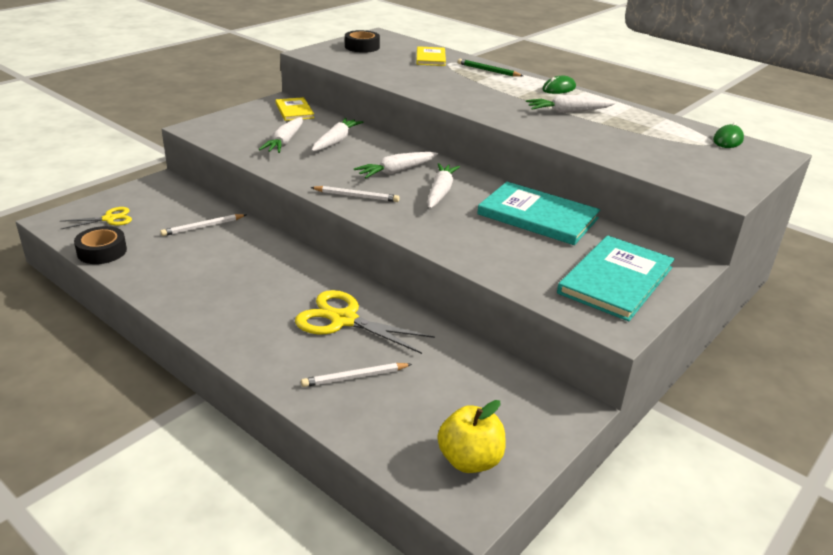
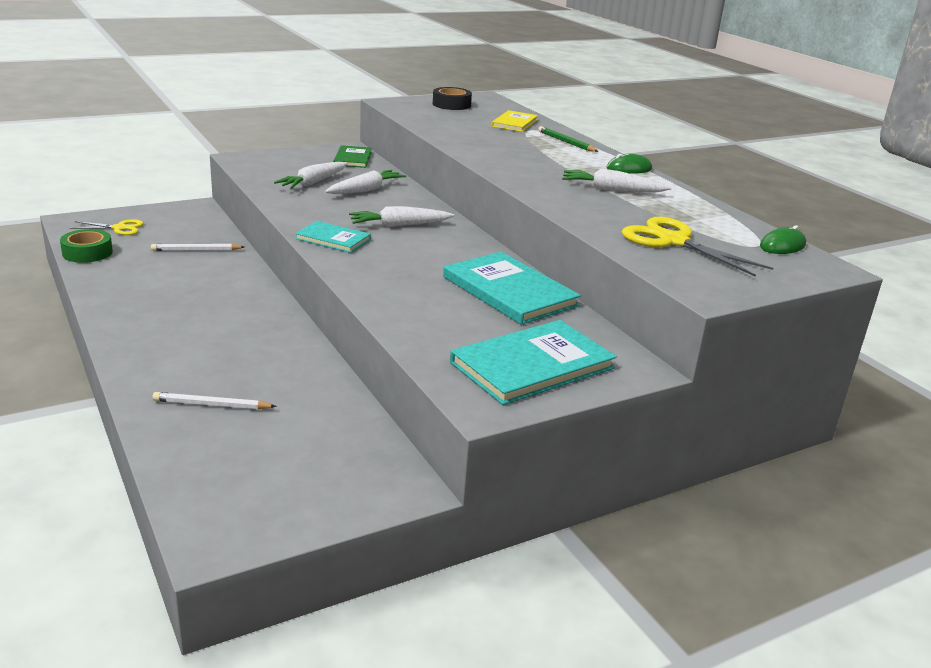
camera: 20 degrees right, 5 degrees down
black tape [74,226,127,264] -> green tape [60,229,113,263]
yellow book [275,97,314,121] -> green book [333,145,372,168]
yellow scissors [295,290,435,354] -> yellow scissors moved to [622,217,773,277]
white pencil [310,186,399,202] -> turquoise book [295,221,371,253]
white carrot [427,163,460,209] -> none
yellow apple [438,400,506,473] -> none

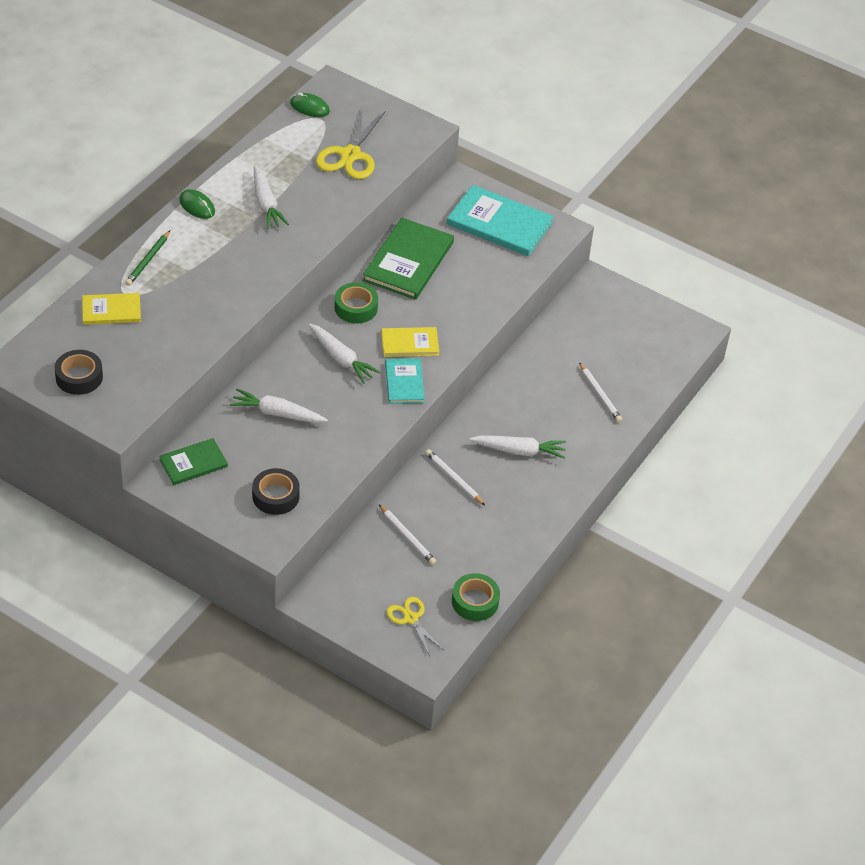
camera: 120 degrees left, 20 degrees up
white carrot [274,162,347,189] -> white carrot moved to [469,435,566,459]
turquoise book [443,252,581,325] -> green book [362,218,454,300]
none -> black tape [252,468,300,515]
none -> green tape [335,282,378,323]
none -> yellow book [381,327,439,357]
none -> white pencil [425,449,485,505]

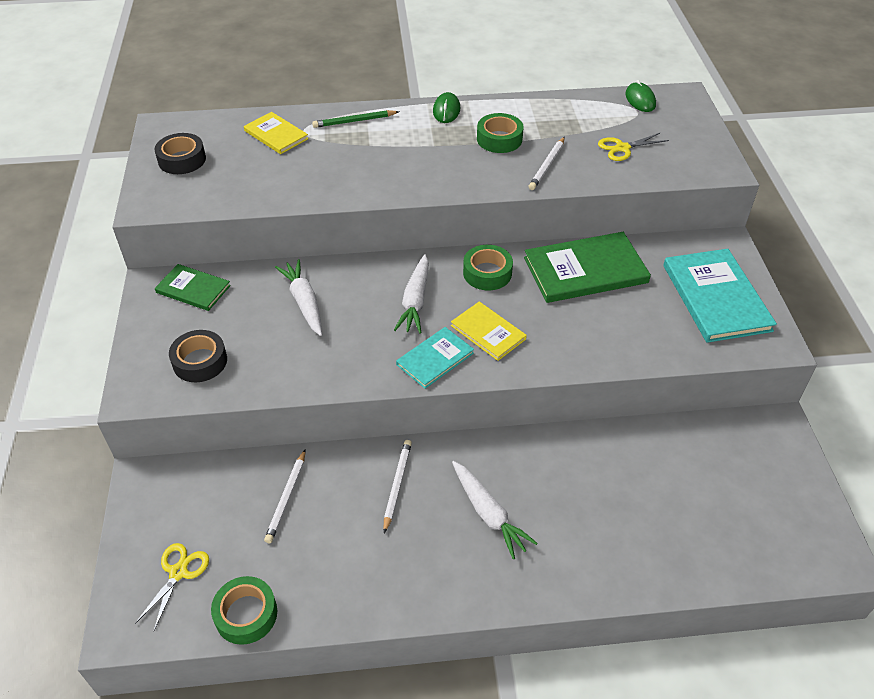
camera: 55 degrees right, 0 degrees up
white carrot [254,165,289,229] -> green tape [477,113,524,153]
yellow scissors [316,107,386,179] -> yellow scissors [598,133,669,161], size x0.58
white pencil [579,362,622,422] -> white pencil moved to [529,137,565,190]

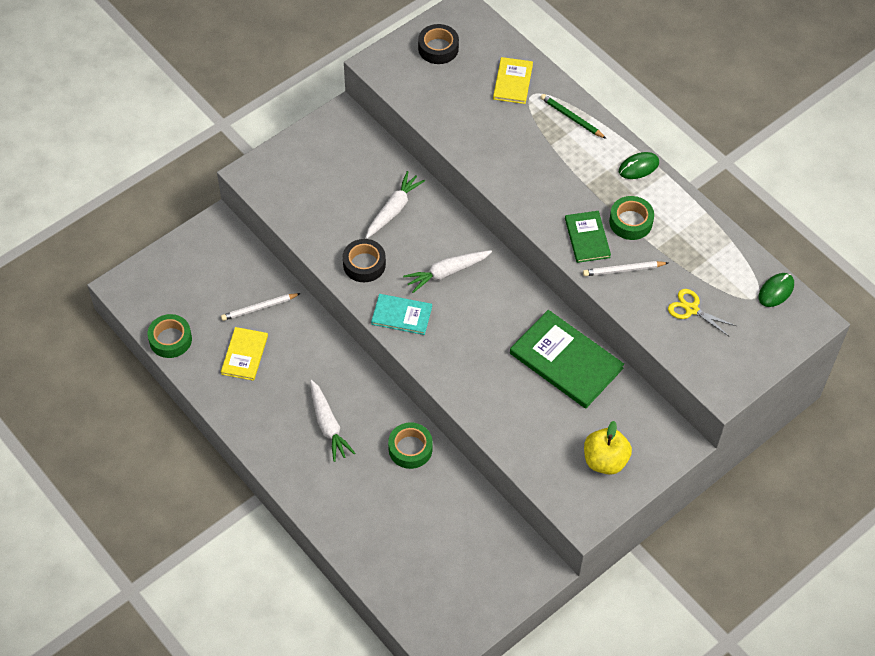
camera: 55 degrees right, 10 degrees up
yellow scissors [135,543,209,631] -> none
green book [155,264,231,311] -> green book moved to [565,211,611,263]
black tape [169,330,227,382] -> black tape moved to [343,239,386,282]
white pencil [384,440,412,533] -> none
yellow book [451,301,527,361] -> yellow book moved to [221,327,268,381]
white carrot [452,461,538,559] -> white carrot turned 45 degrees counterclockwise [310,380,355,462]
green tape [463,245,513,290] -> green tape moved to [388,422,433,469]
turquoise book [663,249,777,343] -> yellow apple [584,421,632,475]

